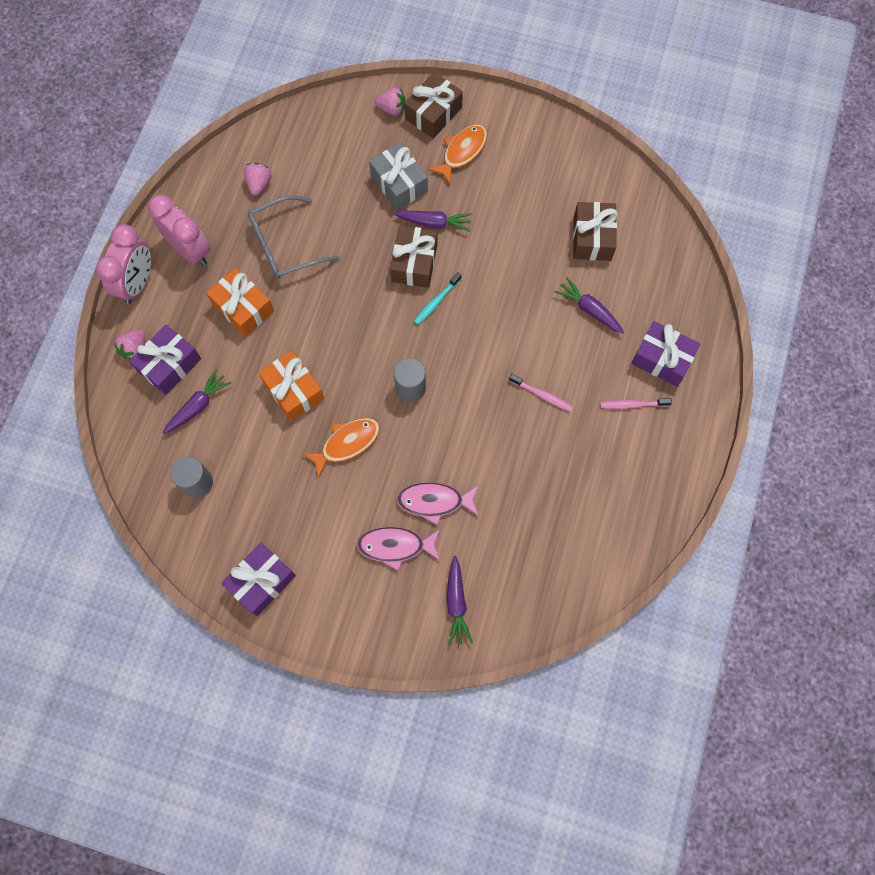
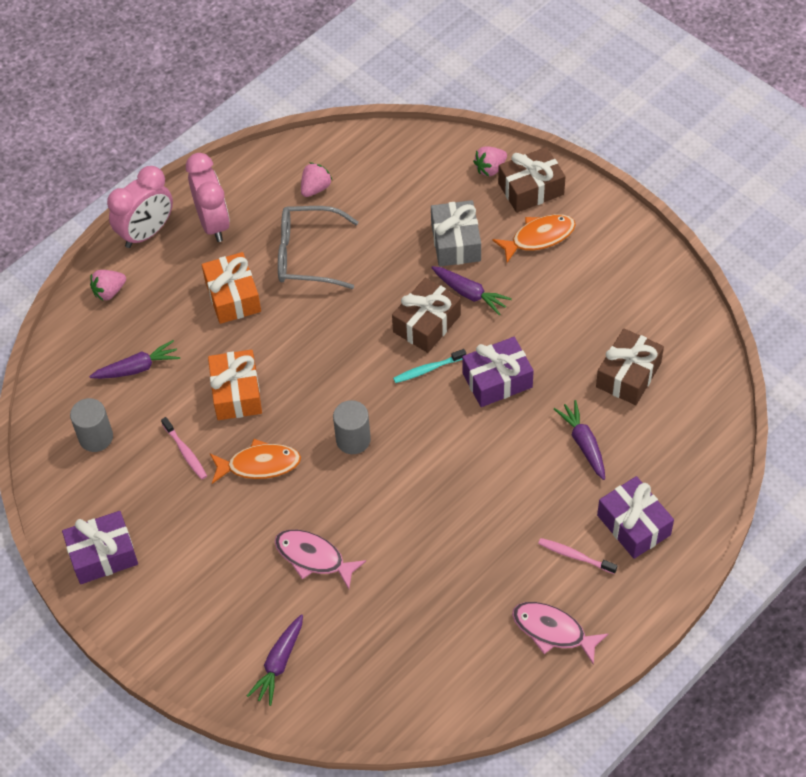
camera: 30 degrees right, 15 degrees down
purple gift [129,325,201,395] -> purple gift moved to [462,337,534,407]
pink fish [356,527,440,570] -> pink fish moved to [512,602,608,665]
pink strawberry [375,87,405,116] -> pink strawberry turned 105 degrees clockwise [473,146,507,176]
pink toothbrush [509,374,573,412] -> pink toothbrush moved to [161,417,207,479]

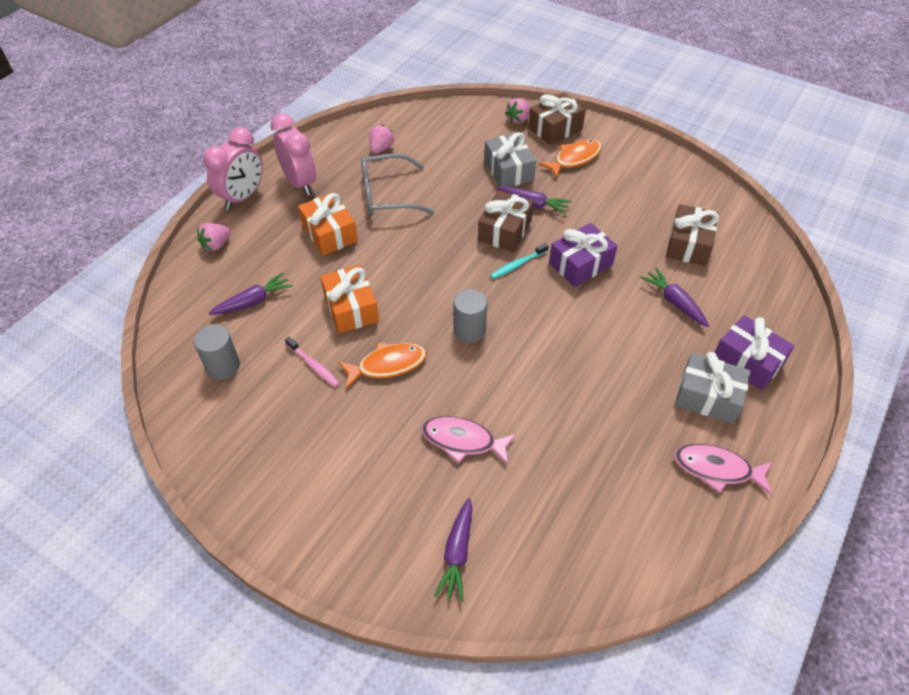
camera: 15 degrees left, 5 degrees down
purple gift [62,511,138,584] -> none
pink toothbrush [538,538,617,574] -> grey gift [675,352,751,424]

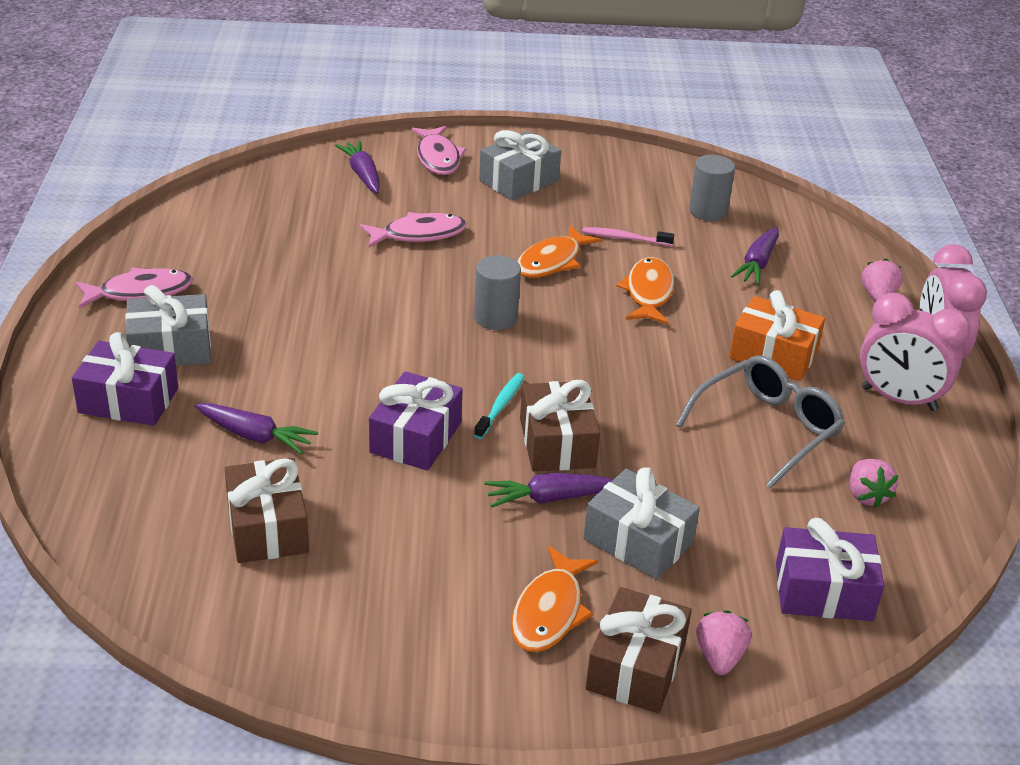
camera: 145 degrees right, 15 degrees down
orange gift [320,265,379,333] -> orange fish [616,257,675,325]
none -> pink fish [411,126,466,175]
none -> grey gift [479,130,561,201]
none -> purple gift [776,518,884,621]

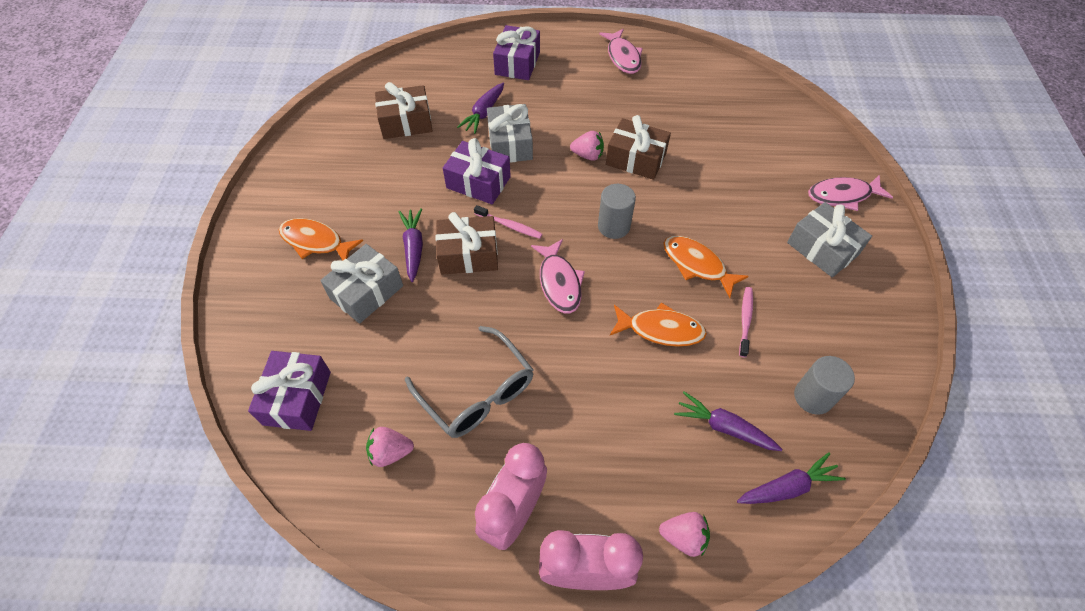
camera: 95 degrees right, 20 degrees up
grey gift [125,285,211,366] -> grey gift moved to [487,104,533,162]
purple carrot [335,141,380,194] -> purple carrot moved to [737,452,846,504]
pink fish [360,212,467,248] -> pink fish moved to [531,239,585,314]
turquoise toothbrush [474,373,525,439] -> pink toothbrush [474,205,542,239]
brown gift [585,587,692,713] -> brown gift moved to [606,115,671,180]
pink strawberry [696,610,751,675] -> pink strawberry moved to [570,131,604,161]
orange gift [729,290,825,381] -> none

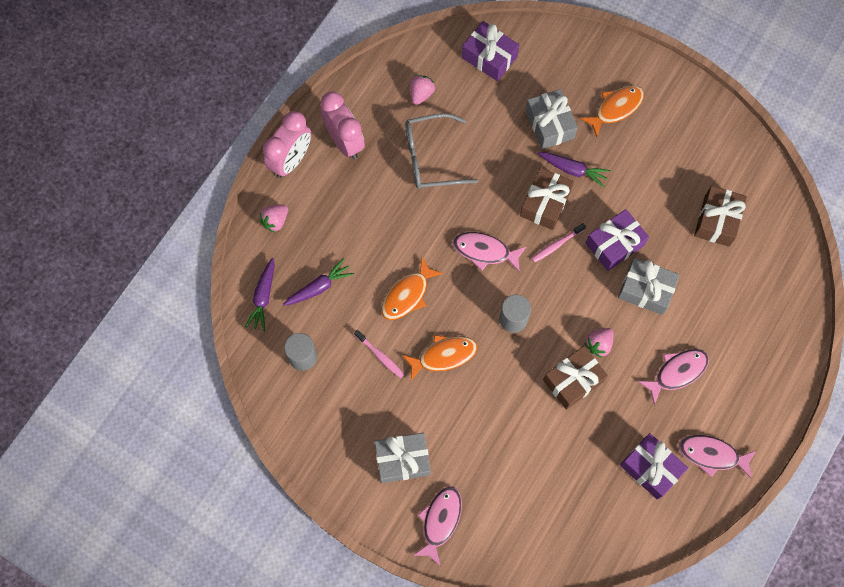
camera: 120 degrees right, 15 degrees up
purple carrot [457,83,504,134] -> none
purple gift [493,25,540,80] -> purple gift moved to [620,433,688,500]
none -> pink fish [638,349,709,405]

